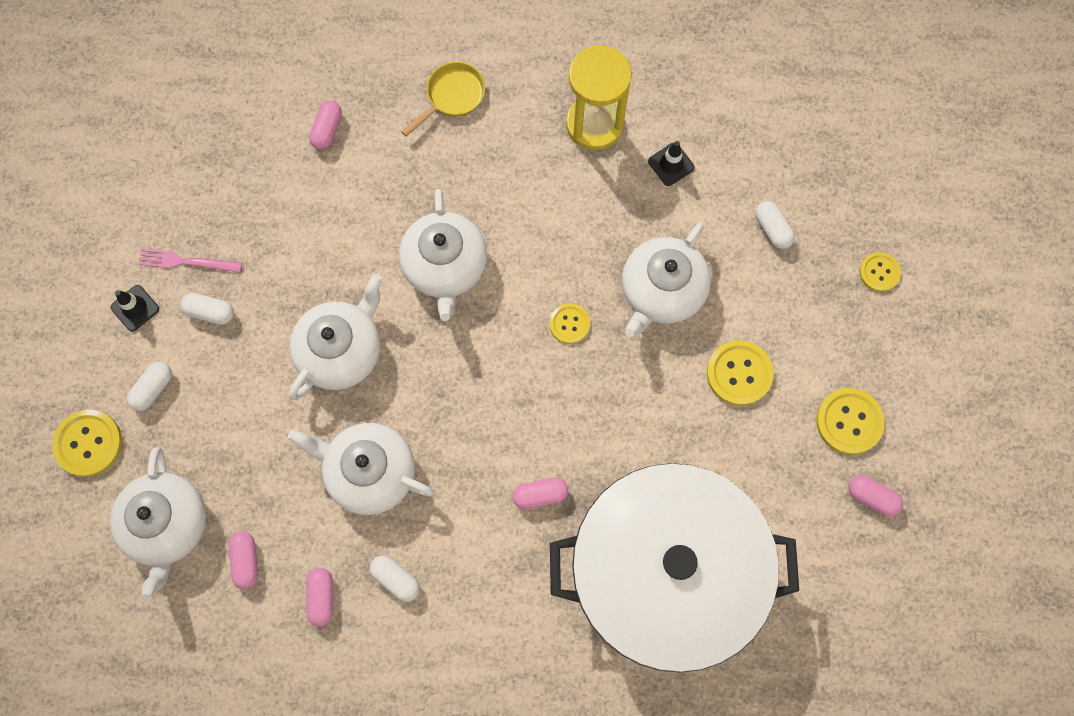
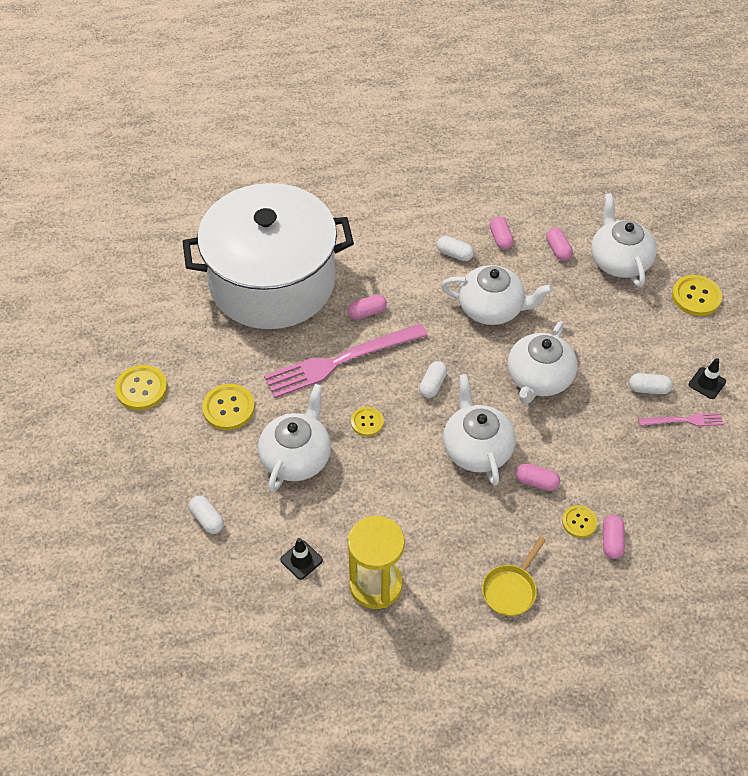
camera: 170 degrees right, 20 degrees down
white capsule [127,362,172,411] -> white capsule moved to [419,361,447,398]
pink capsule [849,476,903,516] -> pink capsule moved to [516,463,560,491]
yellow button [859,252,901,292] -> yellow button moved to [562,505,598,538]
none -> pink fork [264,323,428,398]

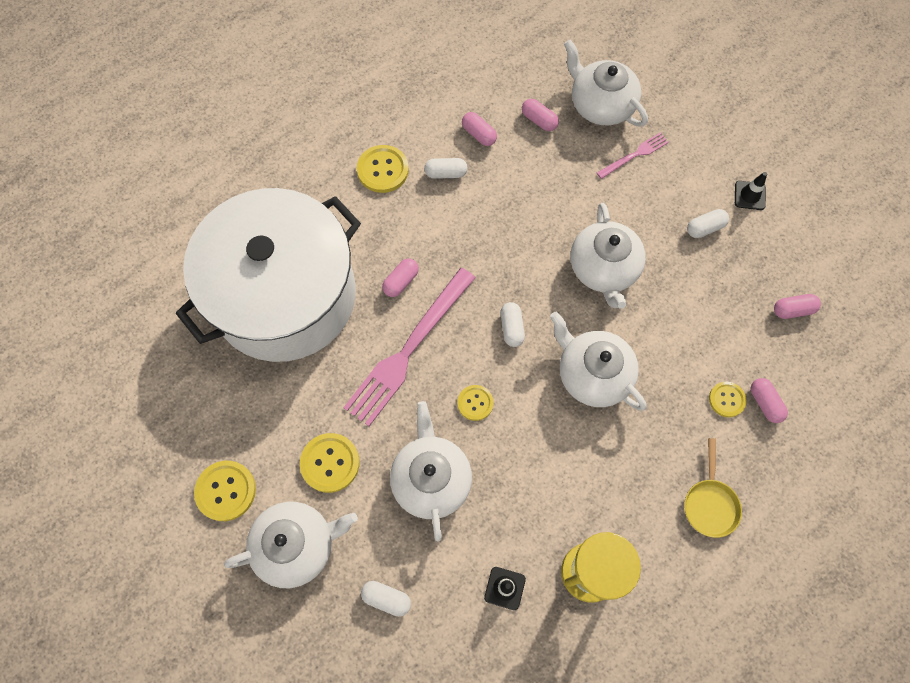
camera: 30 degrees left, 15 degrees up
white teapot [441,265,553,325] -> white teapot moved to [224,502,358,588]
pink capsule [516,463,560,491] -> pink capsule moved to [774,294,821,319]
pink fork [638,413,724,426] -> pink fork moved to [597,132,669,179]
yellow button [672,275,722,316] -> yellow button moved to [357,145,409,193]

